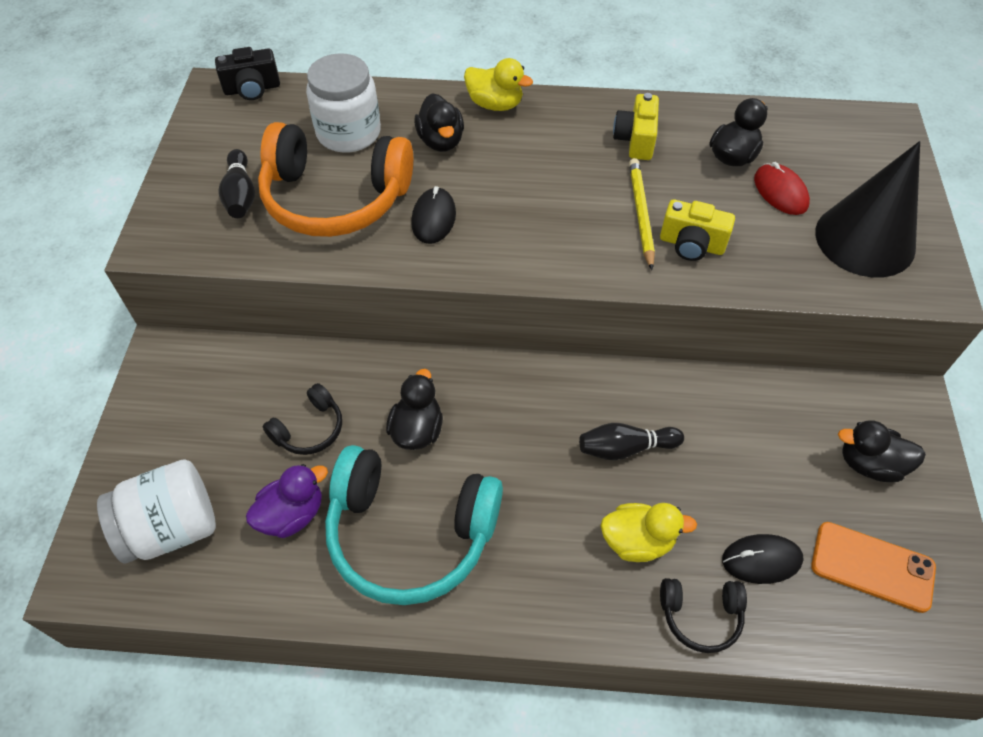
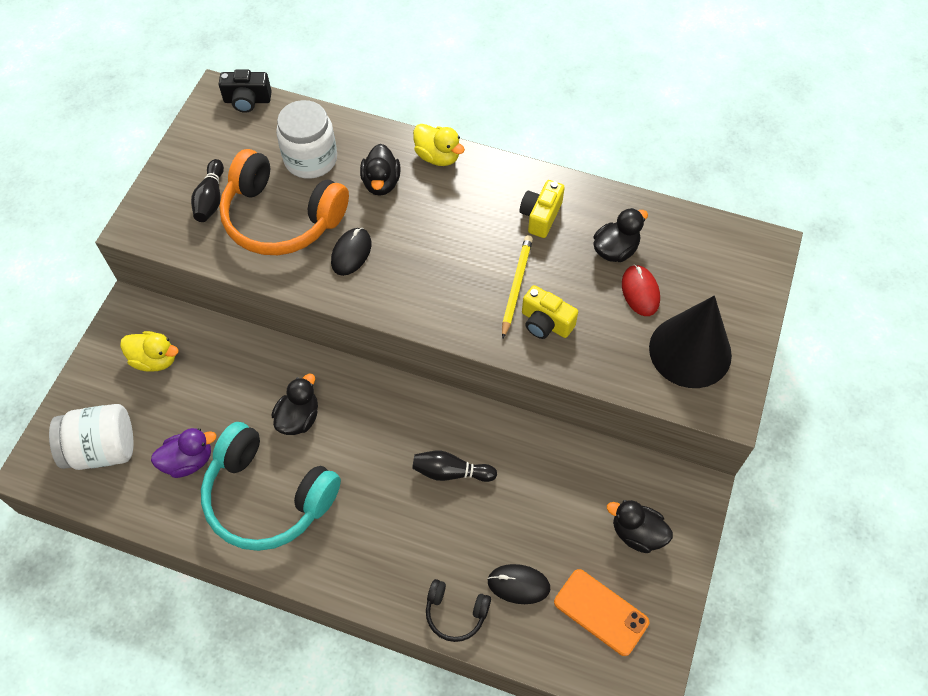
camera: 15 degrees right, 5 degrees up
black headphones [263,383,342,455] -> none
yellow duck [601,503,697,562] -> yellow duck moved to [120,331,179,372]

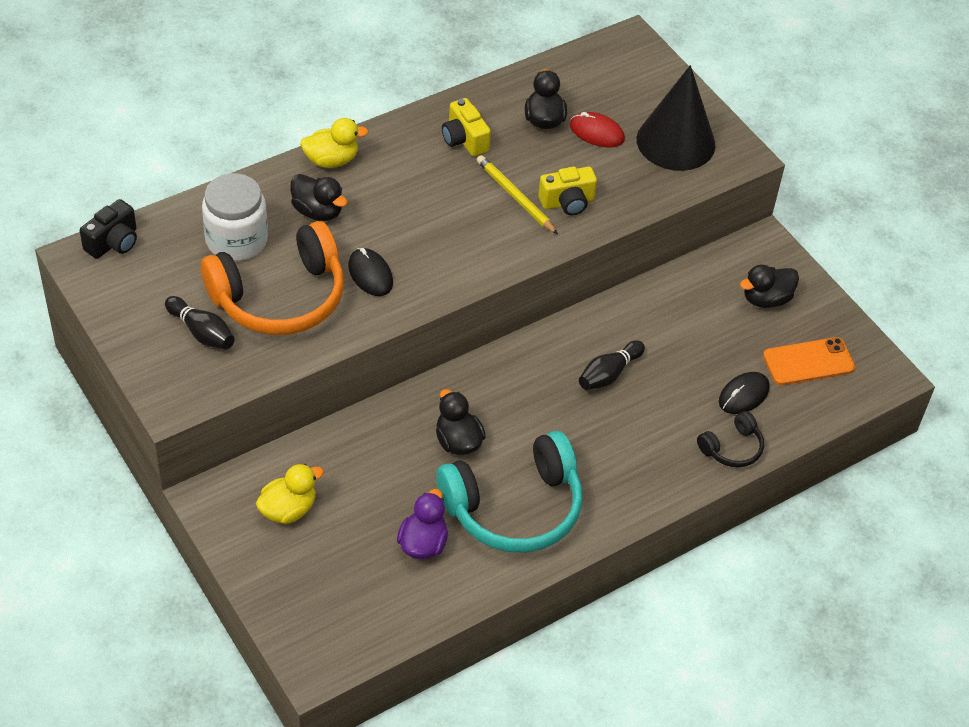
camera: 55 degrees left, 10 degrees down
white jar [49,404,133,470] -> none

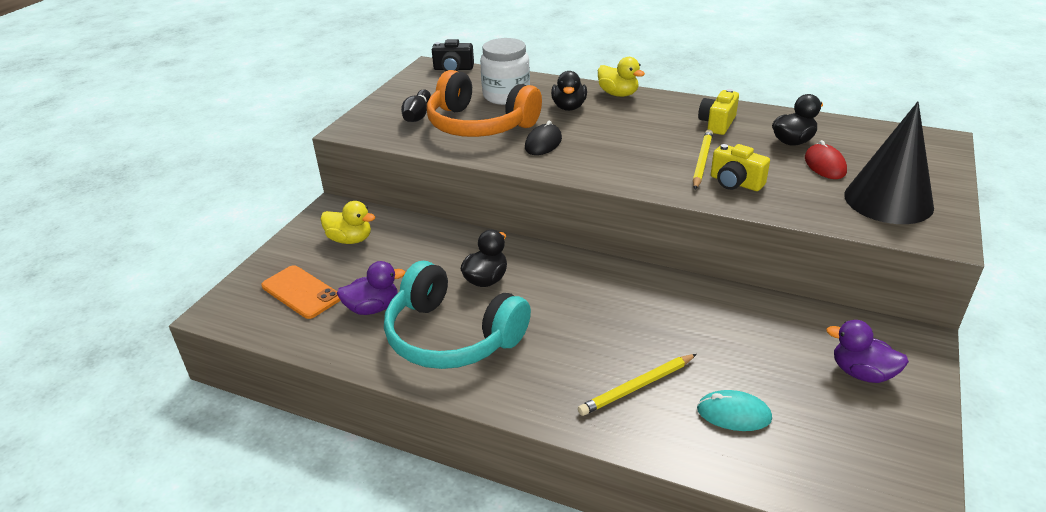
camera: 60 degrees right, 15 degrees down
black bowling pin [579,340,645,390] -> none
black headphones [697,411,764,467] -> none
black mouse [719,372,770,414] -> turquoise mouse [697,390,772,431]
black duck [740,264,799,308] -> purple duck [826,320,909,383]
orange phone [763,337,855,385] -> orange phone moved to [261,265,340,319]
none -> yellow pencil [578,354,697,416]

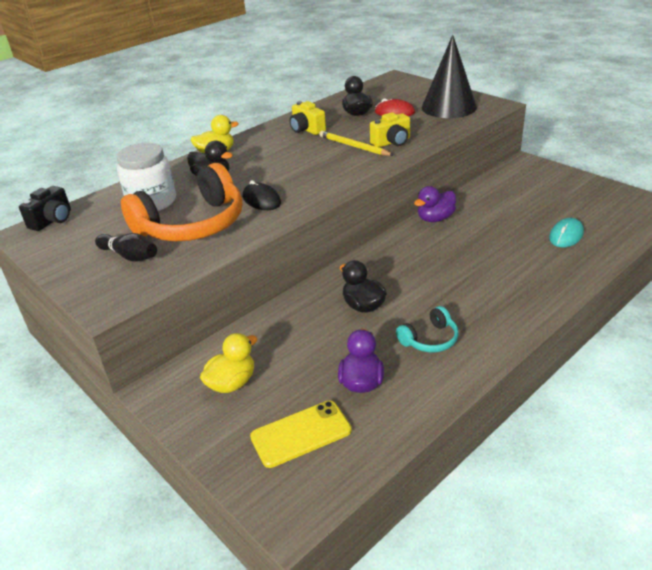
camera: 65 degrees left, 0 degrees up
orange phone [261,265,340,319] -> yellow phone [250,401,352,468]
turquoise headphones [384,261,531,369] -> turquoise headphones [396,306,459,352], size x0.47
yellow pencil [578,354,697,416] -> none
purple duck [826,320,909,383] -> purple duck moved to [414,186,456,222]

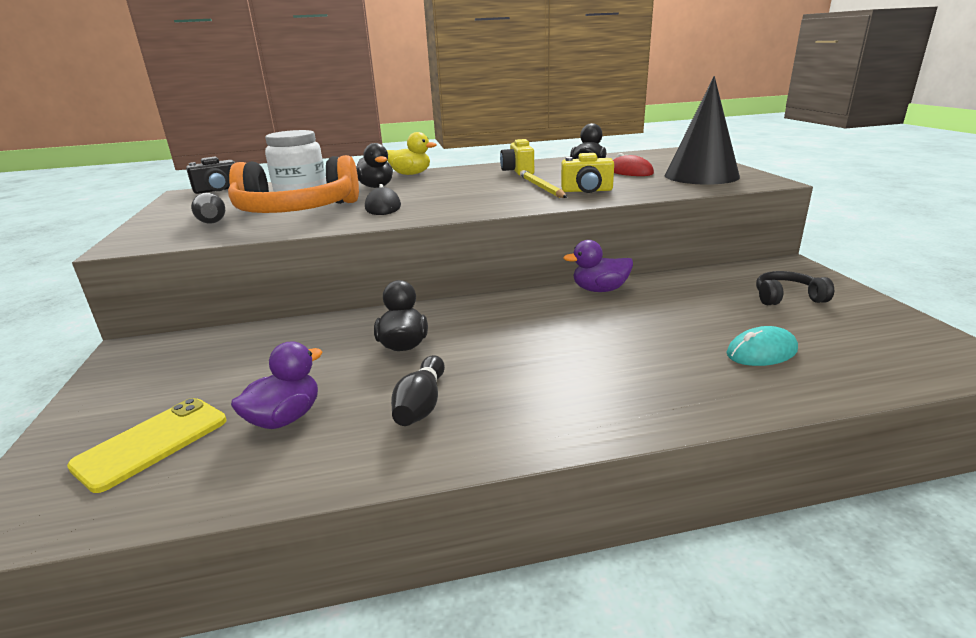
camera: 30 degrees right, 10 degrees down
yellow duck [200,333,257,393] -> none
yellow phone [250,401,352,468] -> yellow phone turned 60 degrees counterclockwise [67,398,227,493]
turquoise headphones [396,306,459,352] -> black bowling pin [391,355,445,426]
none -> black headphones [756,271,834,305]

